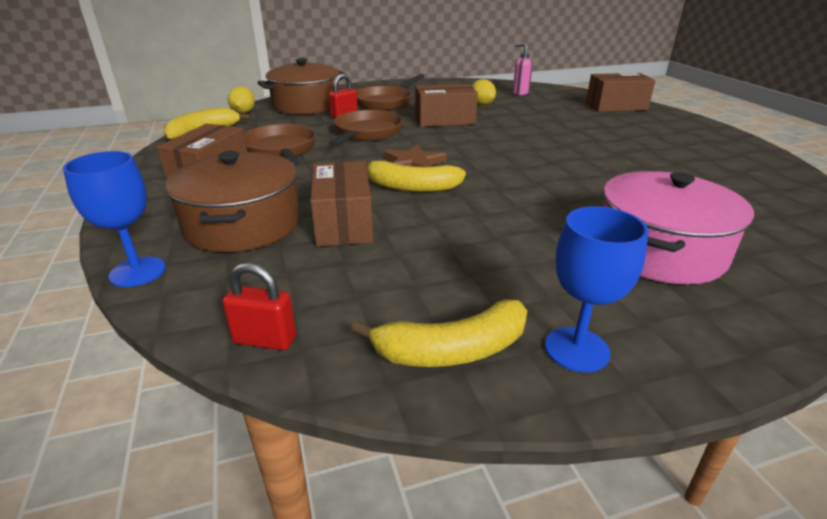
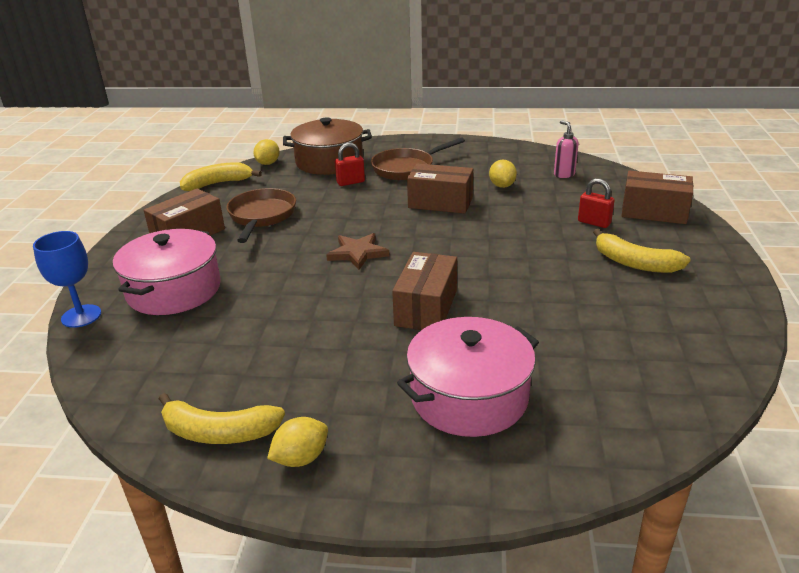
camera: 25 degrees right, 0 degrees up
brown pot [165,151,300,252] -> pink pot [113,229,221,315]
red padlock [222,263,296,350] -> red padlock moved to [578,178,615,228]
brown box [310,161,373,247] -> brown box moved to [392,252,457,330]
brown pan [329,110,403,147] -> none
yellow banana [362,159,466,192] -> yellow banana moved to [593,229,691,273]
blue goblet [545,206,649,372] -> yellow lemon [267,417,328,467]

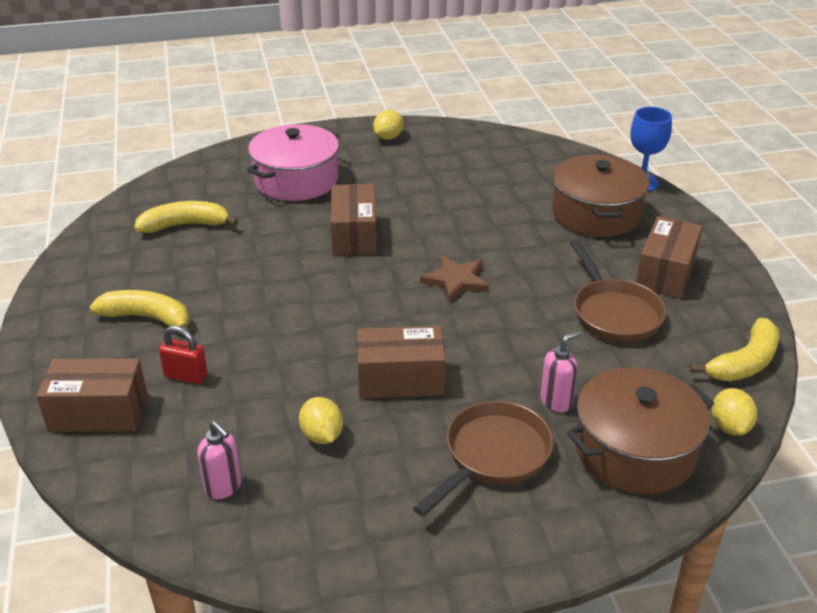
camera: 160 degrees right, 5 degrees up
pink pot [113,229,221,315] -> brown pot [552,155,650,237]
yellow banana [159,393,285,444] -> yellow banana moved to [134,201,238,233]
red padlock [335,143,365,186] -> pink soap dispenser [541,331,581,412]

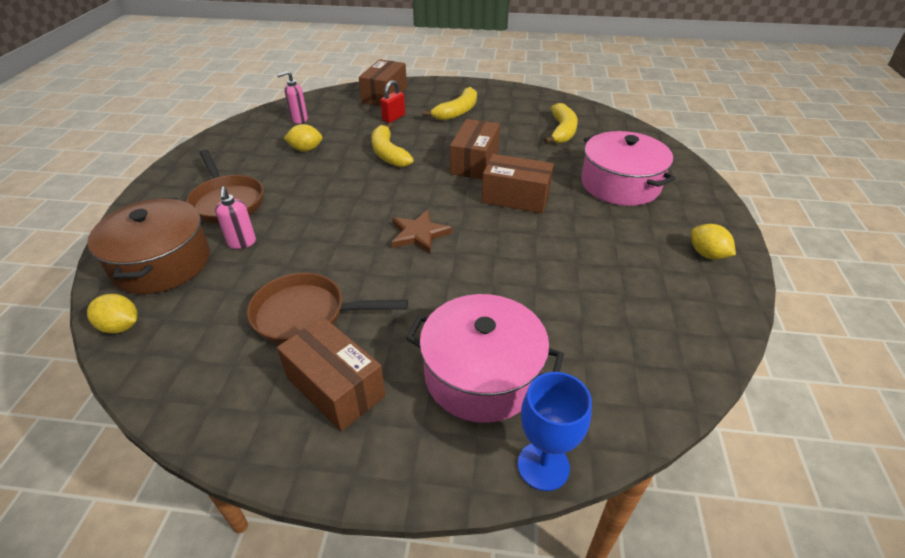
camera: 110 degrees right, 5 degrees up
brown box [357,326,446,398] -> brown box moved to [450,119,500,179]
brown pot [552,155,650,237] -> pink pot [406,294,564,423]
yellow banana [690,318,780,381] -> yellow banana moved to [371,122,414,167]

